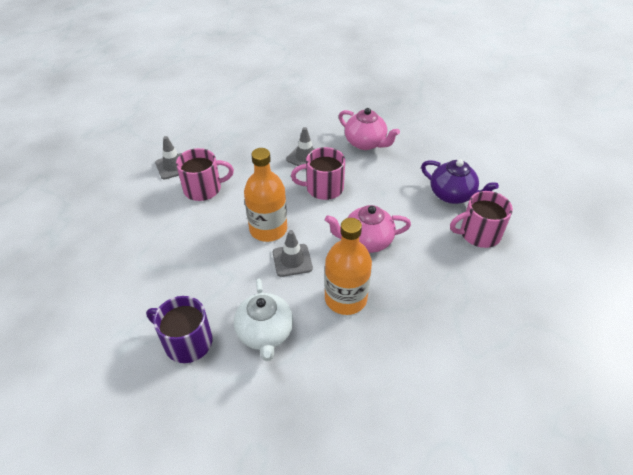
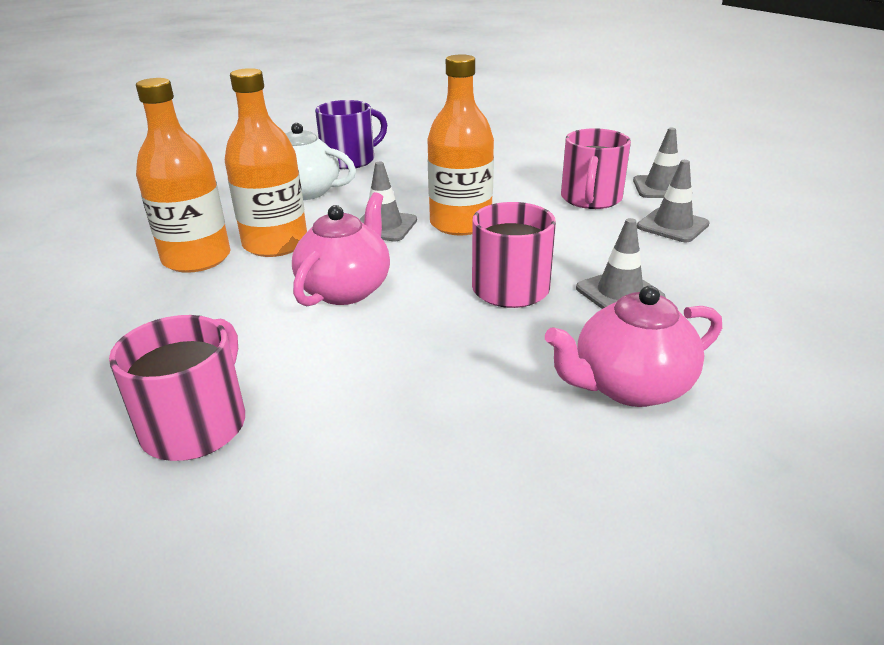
camera: 120 degrees right, 15 degrees down
purple teapot [421,159,499,204] -> none
none -> orange bottle [136,78,231,273]
none -> grey traffic cone [637,160,710,242]

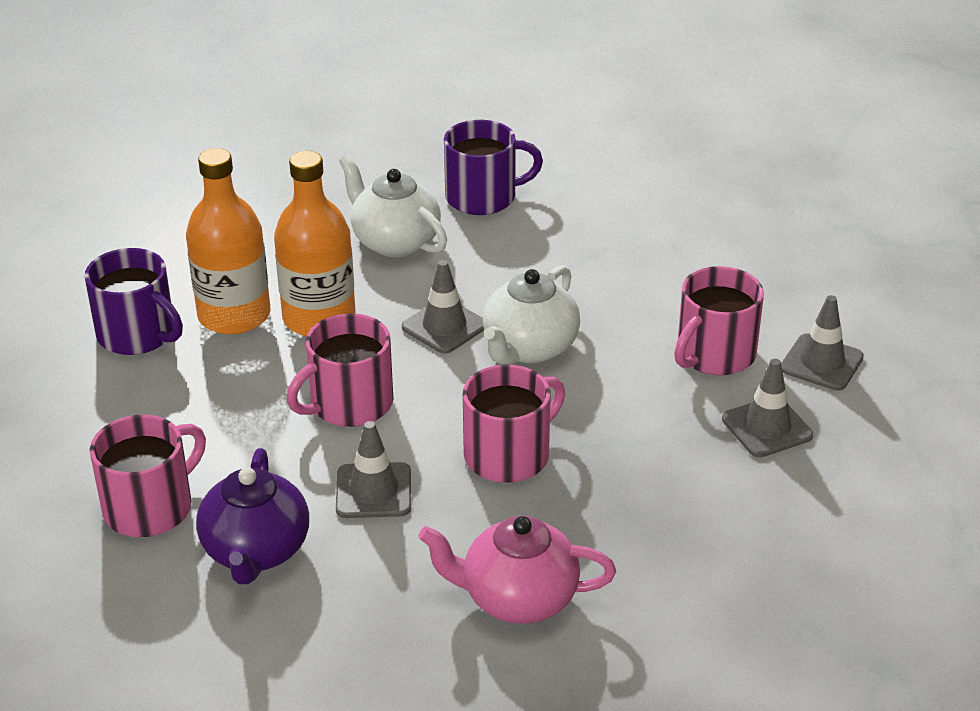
camera: 25 degrees right, 5 degrees up
pink teapot [292,192,390,306] -> pink mug [287,313,393,427]
orange bottle [427,54,494,236] -> white teapot [483,265,580,364]
grey traffic cone [576,218,666,309] -> grey traffic cone moved to [336,421,411,518]
none -> purple mug [85,248,183,355]
none -> purple teapot [196,448,309,584]

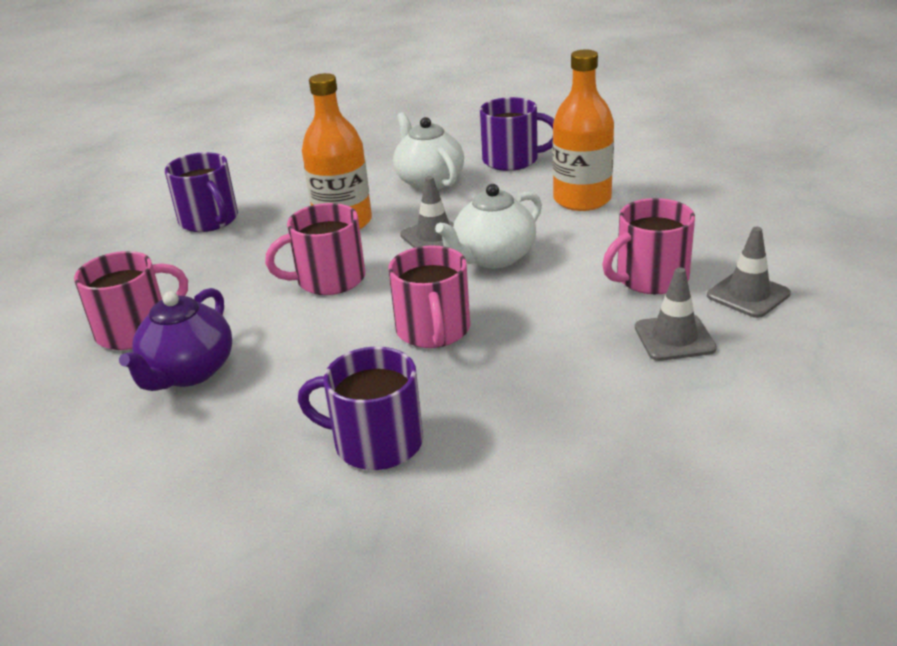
camera: 20 degrees right, 5 degrees down
orange bottle [186,148,271,335] -> orange bottle moved to [552,49,614,211]
grey traffic cone [336,421,411,518] -> none
pink teapot [418,516,616,624] -> purple mug [298,347,423,470]
pink mug [463,365,565,483] -> pink mug turned 105 degrees clockwise [388,246,470,348]

